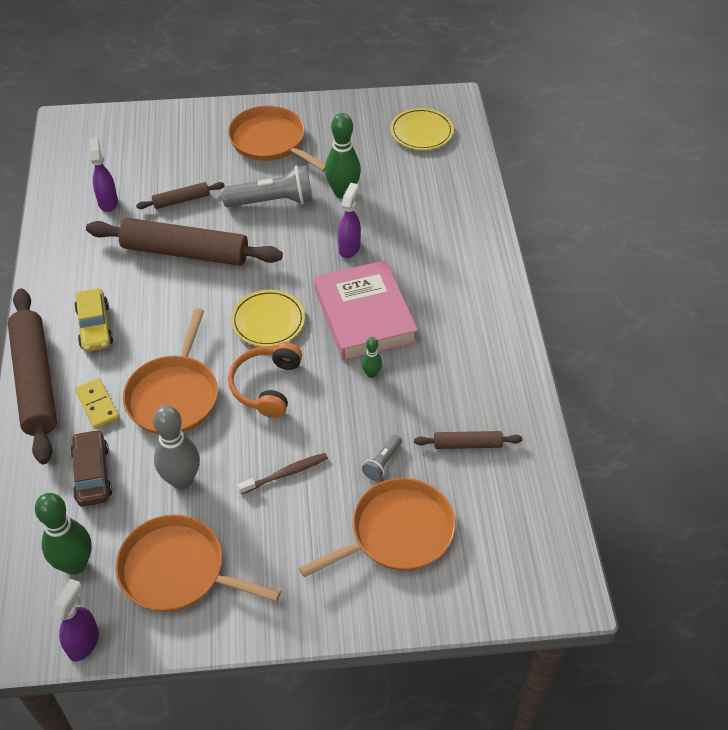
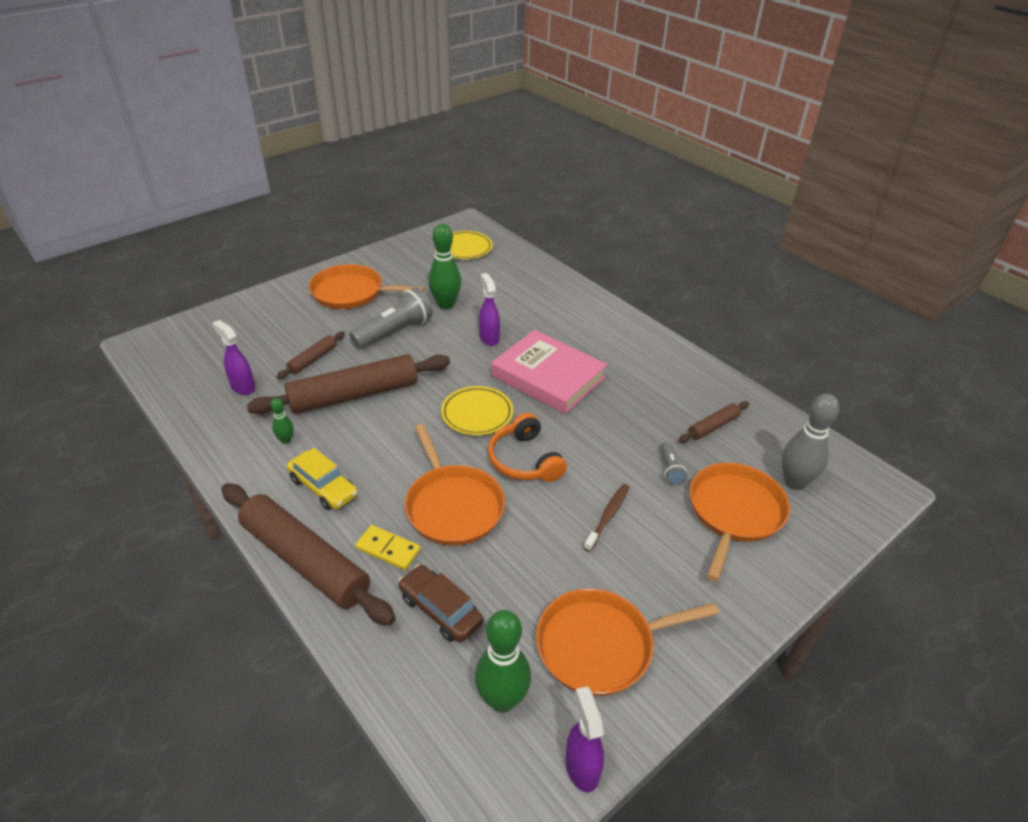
camera: 35 degrees left, 10 degrees down
grey bowling pin [153,405,200,489] -> grey bowling pin moved to [782,394,839,490]
green bowling pin [362,337,382,378] -> green bowling pin moved to [271,398,294,444]

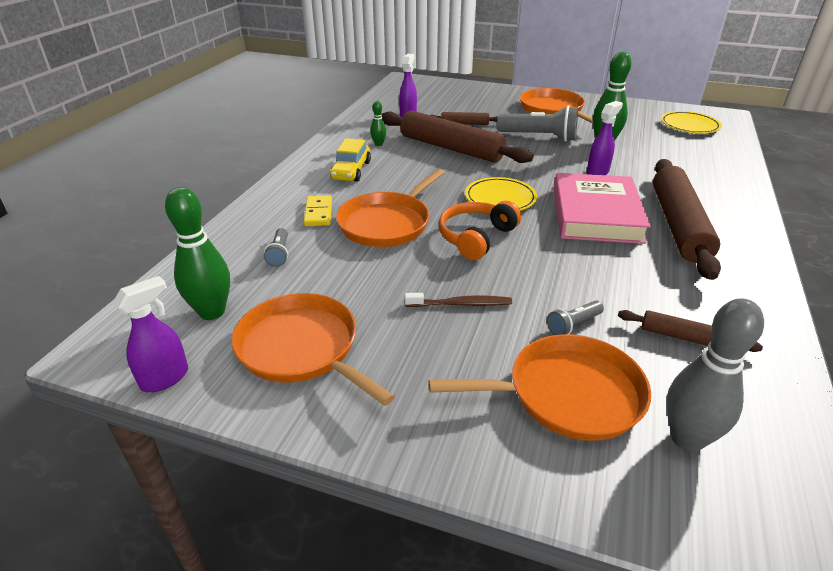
camera: 60 degrees right, 5 degrees down
brown rolling pin [221,483,396,625] -> brown rolling pin moved to [653,159,721,280]
brown car [398,564,483,643] -> grey flashlight [264,228,288,267]

